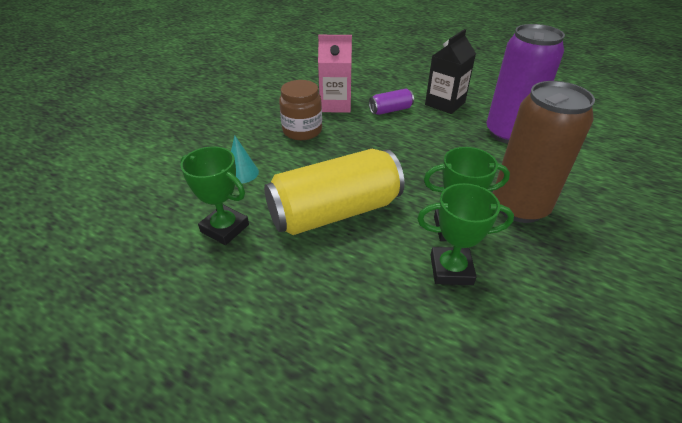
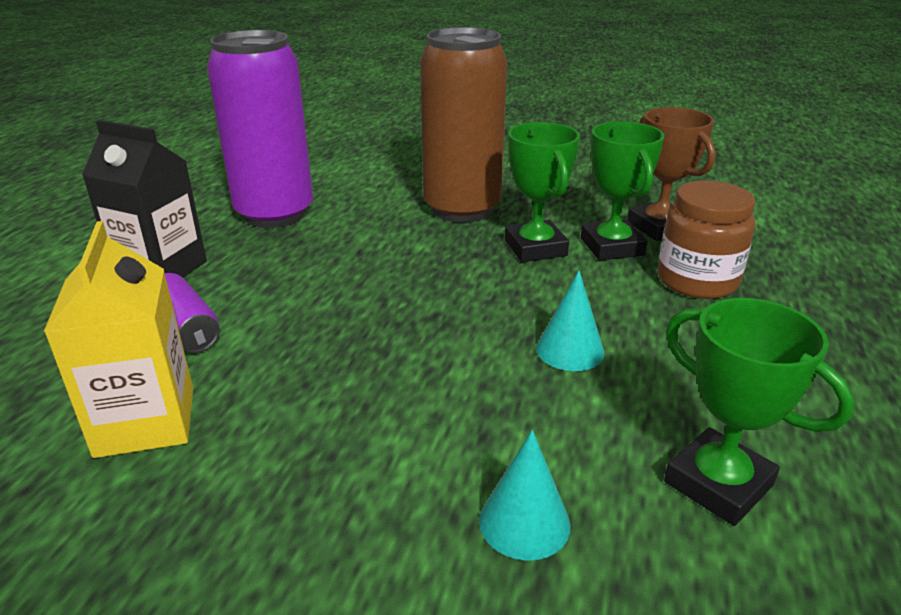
camera: 105 degrees left, 10 degrees down
green trophy [180,146,249,245] -> green trophy turned 60 degrees counterclockwise [664,298,854,526]
yellow can [264,149,404,235] -> turquoise cone [536,271,604,371]
brown jar [279,80,322,140] -> brown jar moved to [657,180,755,299]
pink carton [318,35,352,113] -> yellow carton [44,221,193,458]
none -> brown trophy [627,107,716,241]

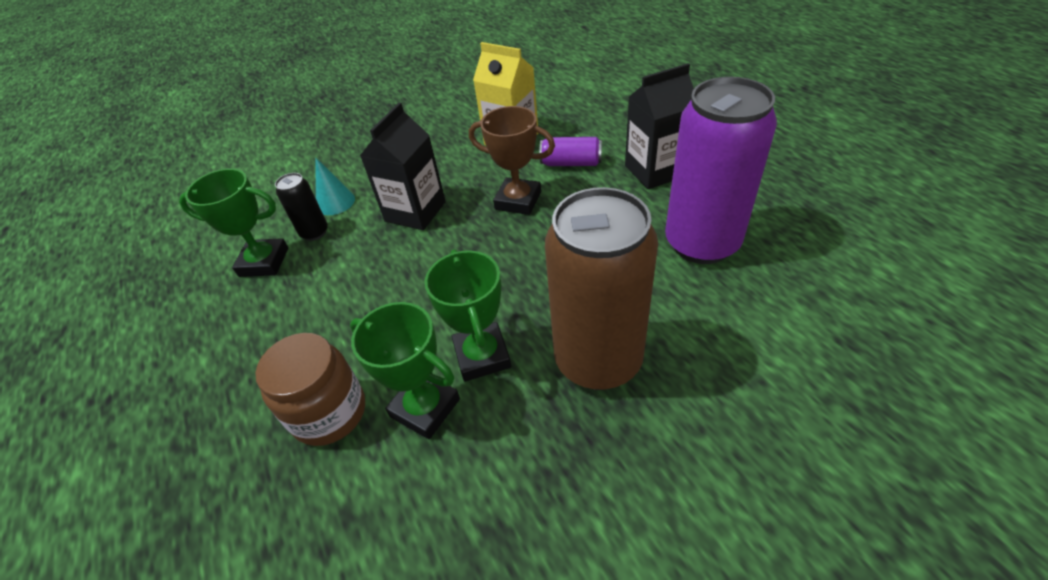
camera: 140 degrees right, 15 degrees up
green trophy [505,122,580,262] -> green trophy turned 45 degrees clockwise [424,249,511,382]
turquoise cone [536,271,604,371] -> none
brown trophy [627,107,716,241] -> brown trophy moved to [469,106,555,215]
none -> black can [275,173,328,241]
none -> black carton [360,103,446,230]

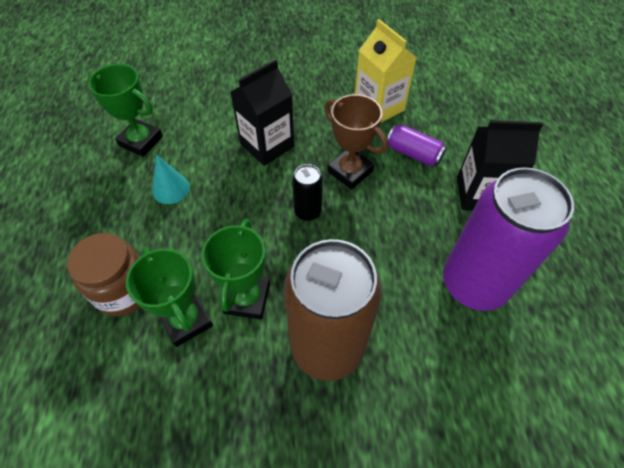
camera: 20 degrees right, 10 degrees up
black can [275,173,328,241] -> black can moved to [292,164,323,221]
turquoise cone [315,157,355,215] -> turquoise cone moved to [152,155,190,204]

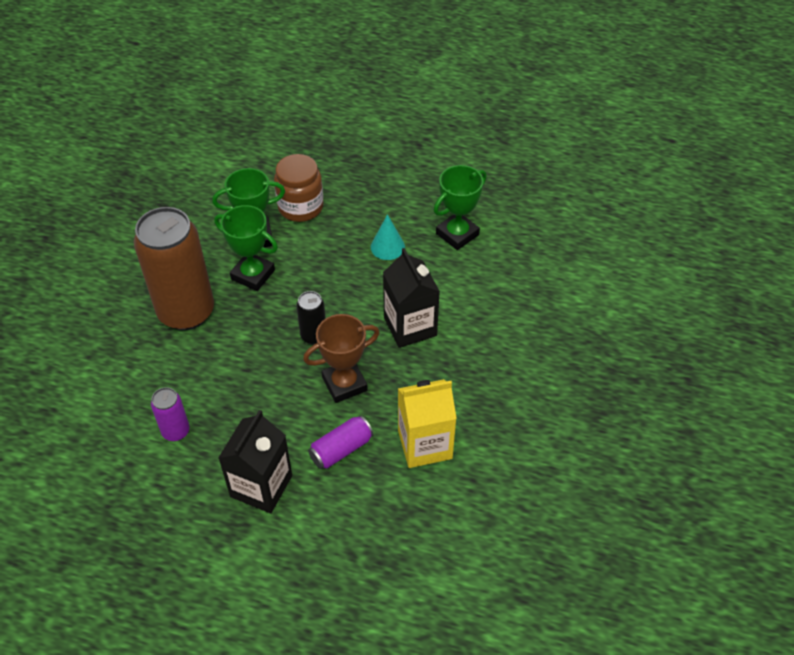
camera: 110 degrees right, 5 degrees down
purple can [443,167,574,311] -> purple can [151,387,190,441], size x0.45

